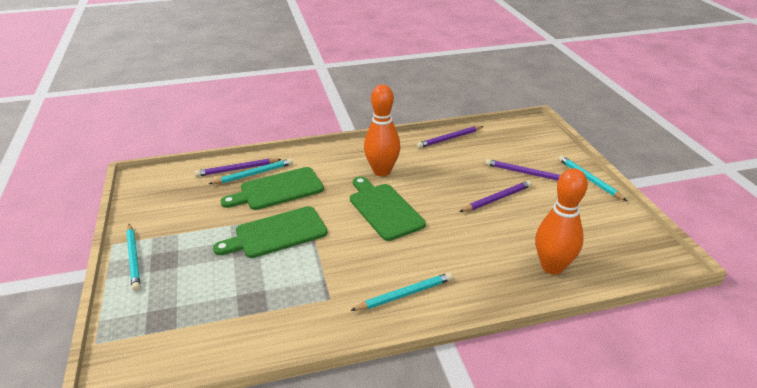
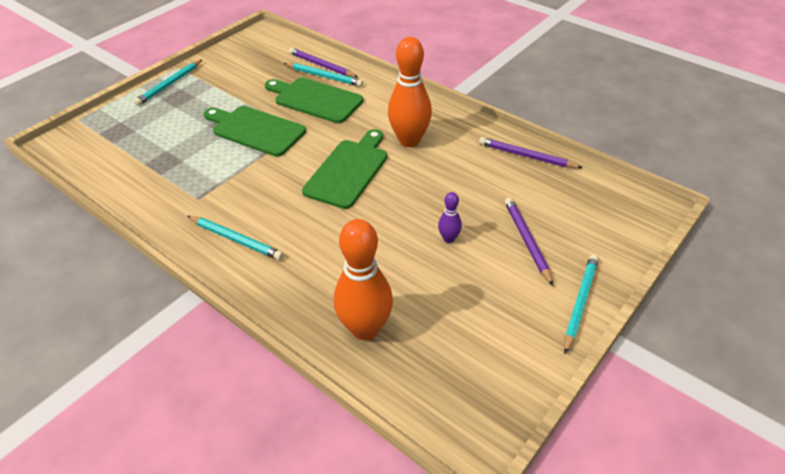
camera: 55 degrees right, 10 degrees up
purple pencil [459,180,532,212] -> purple bowling pin [438,192,462,243]

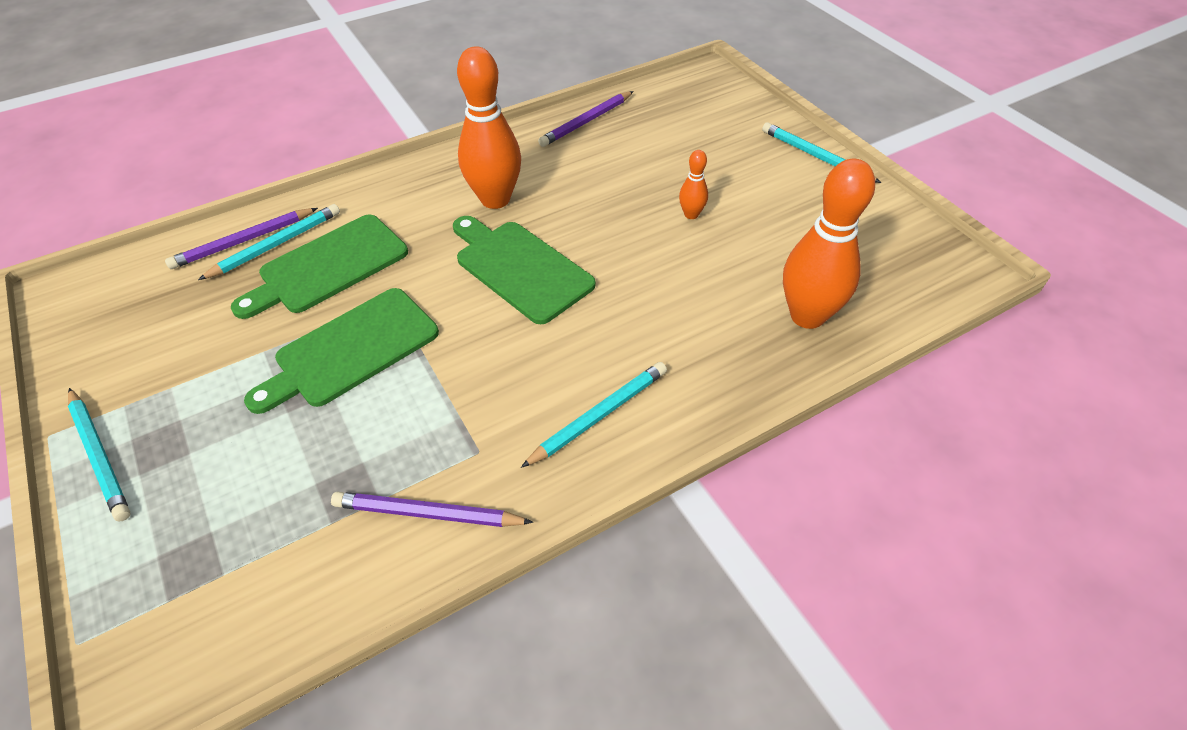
camera: 70 degrees left, 5 degrees up
purple bowling pin [438,192,462,243] -> orange bowling pin [679,150,708,219]
purple pencil [505,197,553,286] -> purple pencil moved to [331,492,533,527]

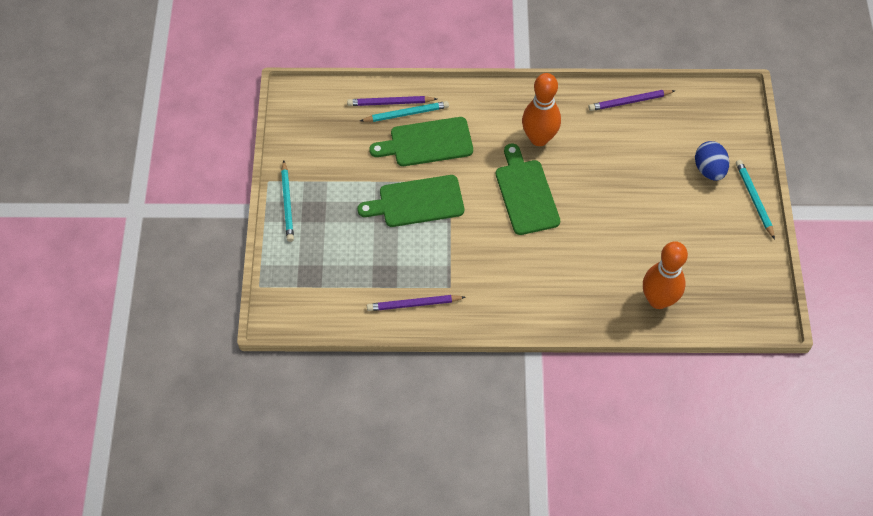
camera: 30 degrees right, 10 degrees up
purple pencil [331,492,533,527] -> purple pencil turned 45 degrees counterclockwise [367,295,465,311]
turquoise pencil [521,362,667,468] -> none
orange bowling pin [679,150,708,219] -> none
none -> blue egg [695,141,729,181]

